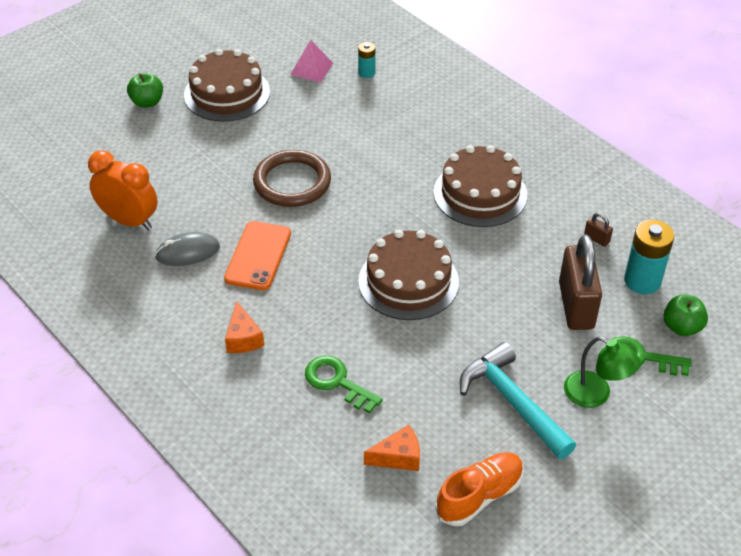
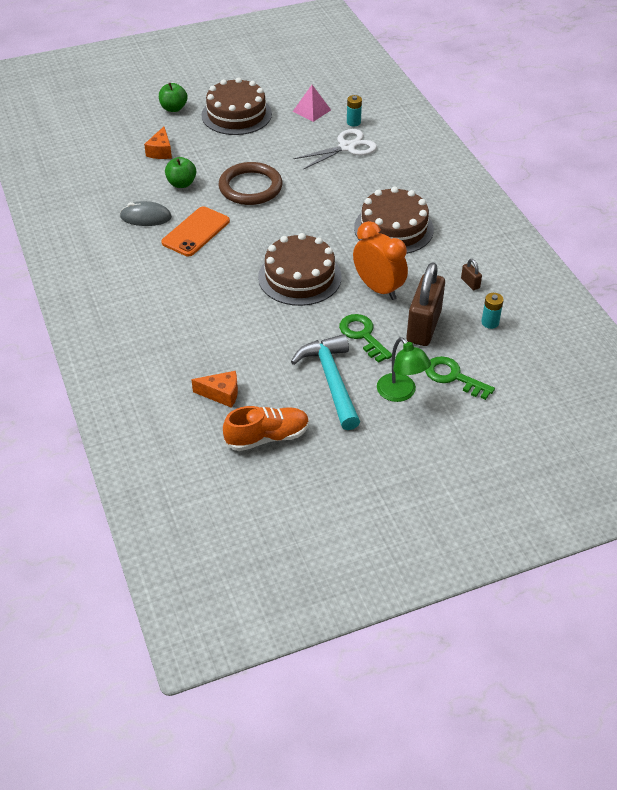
camera: 20 degrees right, 0 degrees up
orange clock [88,150,158,230] -> orange clock moved to [353,221,408,300]
orange cheese [225,301,264,353] -> orange cheese moved to [144,126,172,159]
green key [305,356,383,413] -> green key moved to [339,314,392,363]
turquoise battery [624,220,674,294] -> turquoise battery [481,293,504,329], size x0.55
green apple [663,295,708,336] -> green apple moved to [165,157,196,188]
none -> white scissors [293,129,377,170]

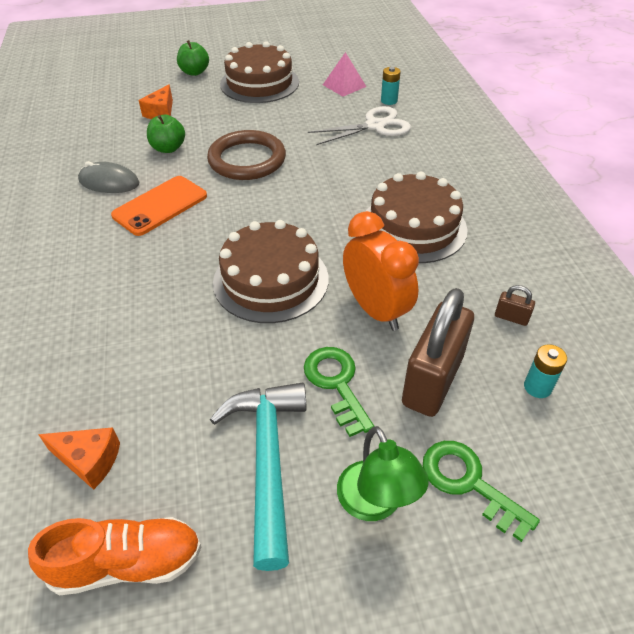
camera: 10 degrees right, 0 degrees up
brown padlock [461,259,482,290] -> brown padlock turned 45 degrees counterclockwise [495,285,535,326]

